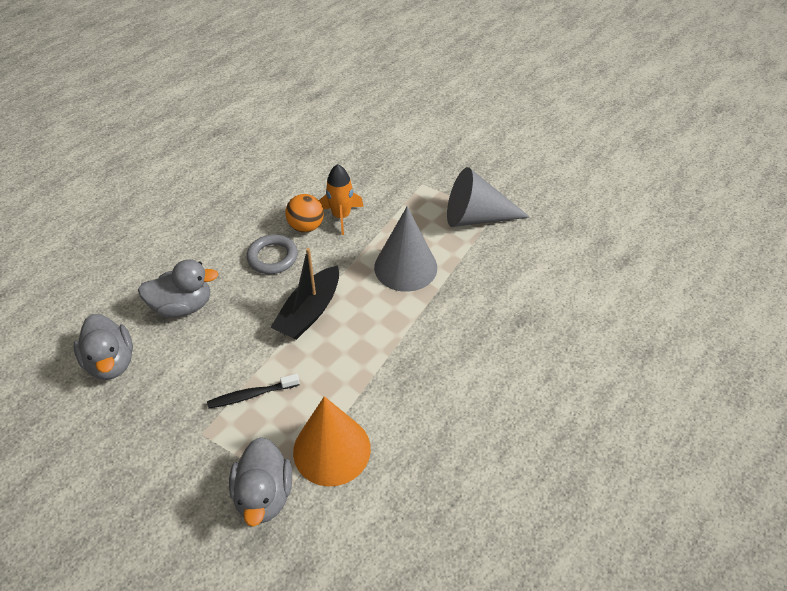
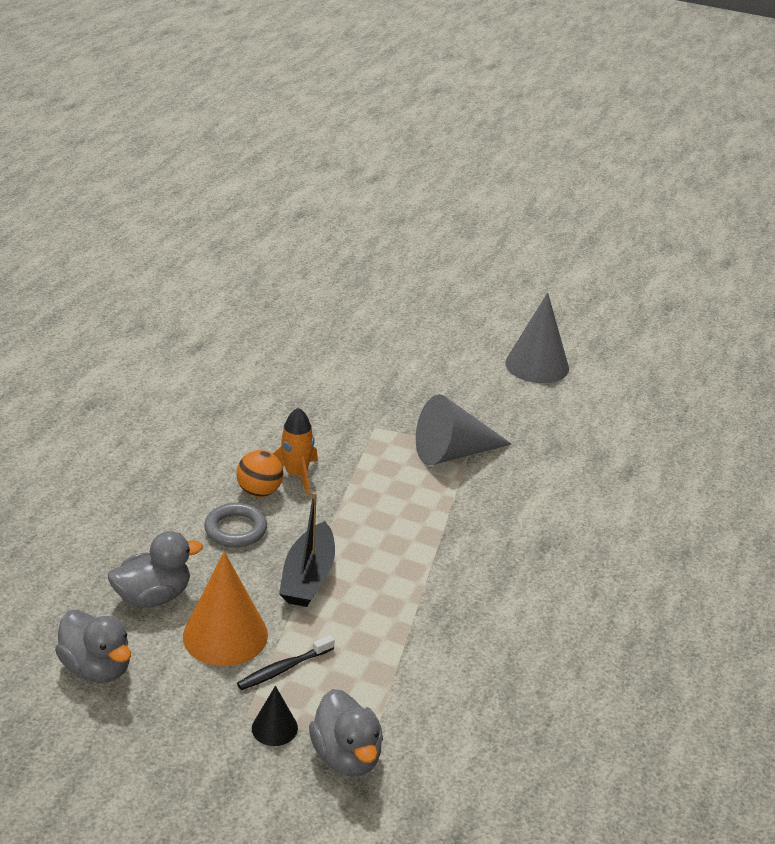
camera: 20 degrees left, 15 degrees down
orange cone [293,396,371,487] -> orange cone moved to [183,551,268,666]
grey cone [374,207,437,292] -> grey cone moved to [505,293,569,383]
none -> black cone [252,686,298,746]

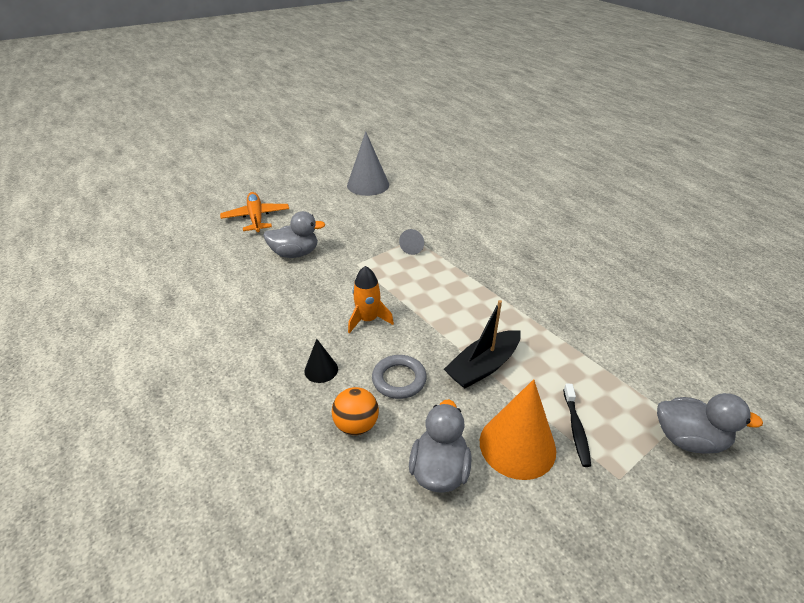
camera: 50 degrees left, 5 degrees up
grey duck [55,610,131,683] -> grey duck moved to [263,211,326,258]
orange ball [236,450,283,497] -> orange ball moved to [332,387,379,435]
black cone [252,686,298,746] -> black cone moved to [304,339,338,383]
black boat [279,492,335,607] -> black boat turned 90 degrees clockwise [444,300,521,389]
grey cone [416,394,512,465] -> grey cone [399,229,424,255], size x0.51
none -> orange plane [220,192,289,232]

